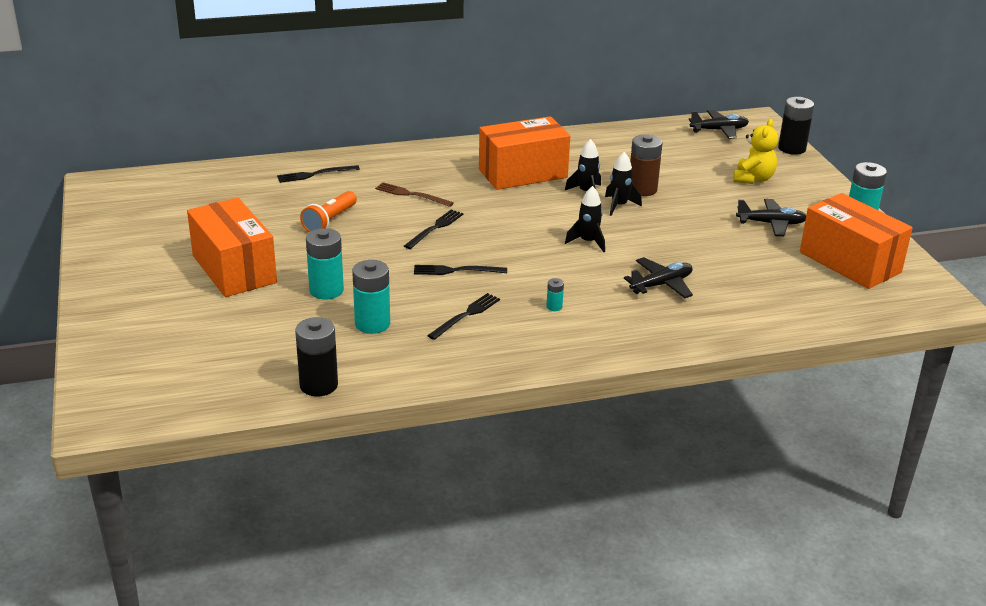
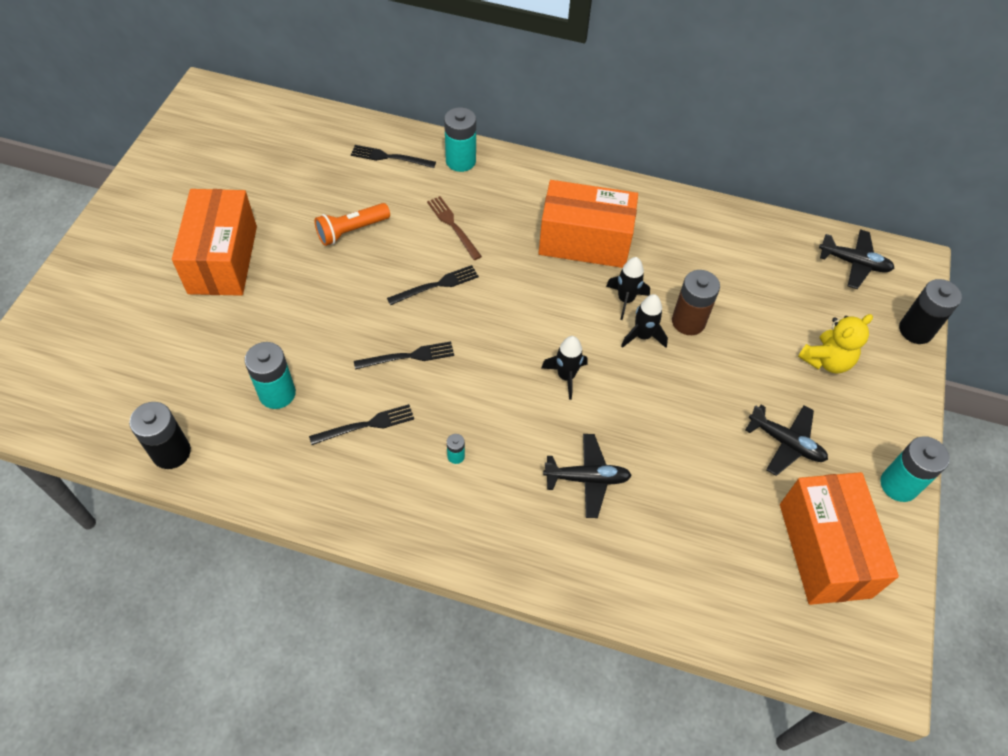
camera: 30 degrees right, 25 degrees up
turquoise battery [306,228,344,300] -> turquoise battery moved to [444,107,476,172]
black fork [414,265,507,275] -> black fork turned 135 degrees clockwise [354,341,454,370]

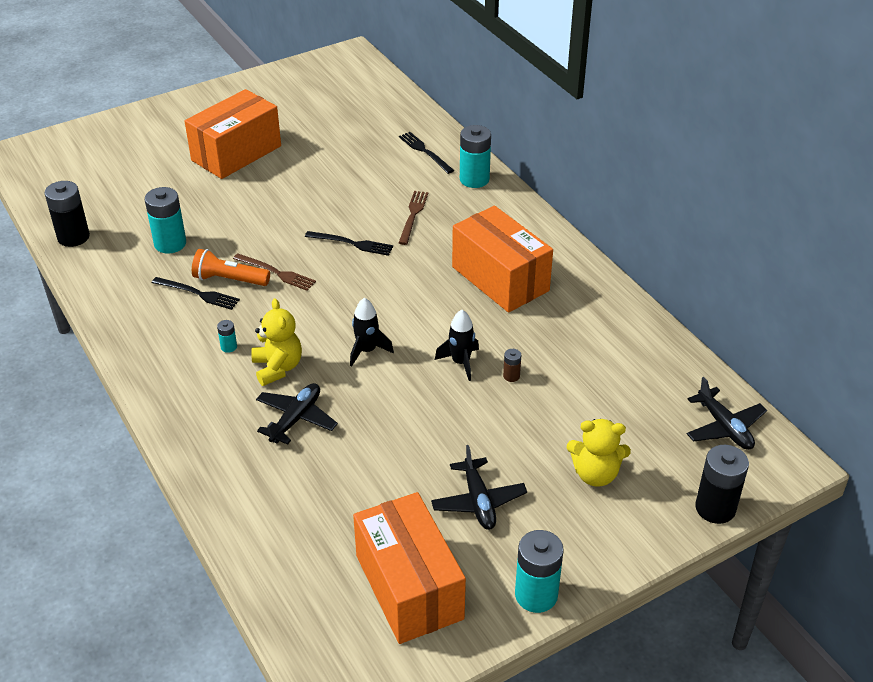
camera: 45 degrees right, 15 degrees down
orange flashlight [314,203,390,246] -> orange flashlight moved to [192,249,270,286]
black fork [354,341,454,370] -> brown fork [233,254,316,291]
black plane [543,434,632,518] -> black plane turned 105 degrees counterclockwise [256,383,338,445]
black rocket [606,257,650,320] -> none
brown battery [672,270,720,335] -> brown battery [503,349,521,382], size x0.46
orange box [780,472,899,605] -> orange box turned 60 degrees counterclockwise [353,492,466,644]
none -> yellow teddy bear [251,299,302,386]

